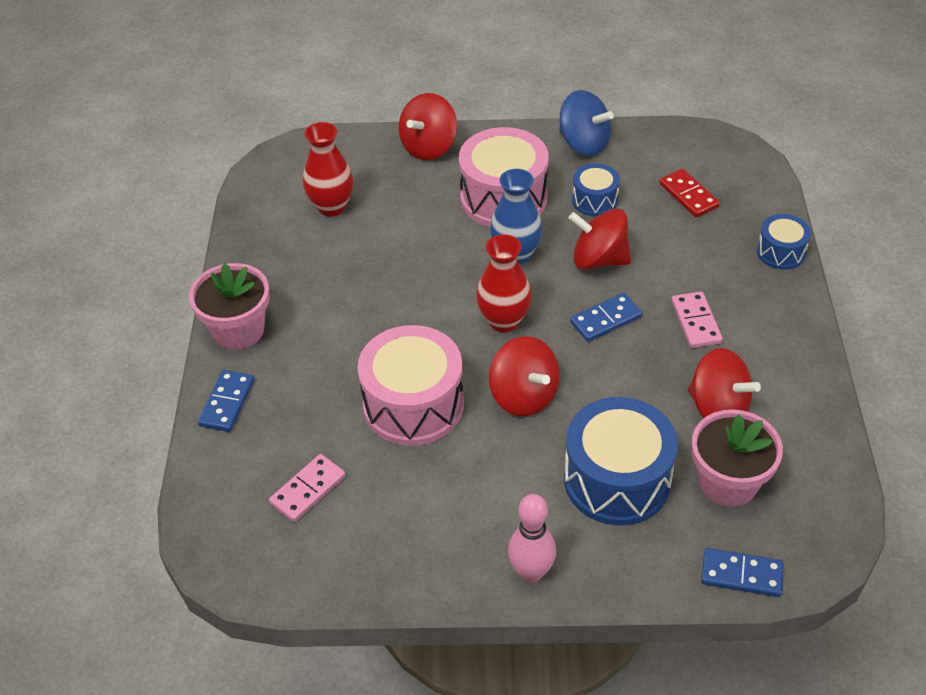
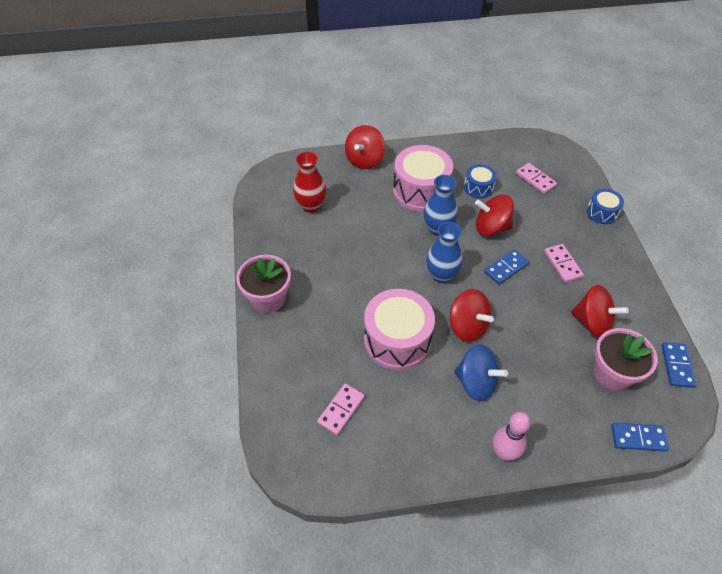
camera: 10 degrees left, 5 degrees up
blue domino [198,370,254,432] -> blue domino moved to [662,342,696,388]
red vase [476,234,531,332] -> blue vase [426,222,463,283]
blue spinning top [559,90,614,156] -> blue spinning top moved to [454,344,508,401]
blue drum [564,397,678,525] -> none
red domino [659,169,720,217] -> pink domino [516,163,557,194]

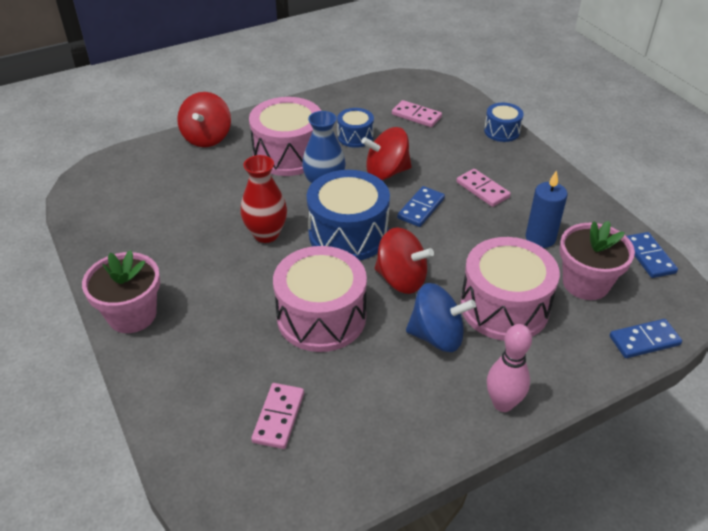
camera: 20 degrees left, 10 degrees down
red vase [293,152,326,213] -> red vase moved to [241,155,287,243]
blue vase [426,222,463,283] -> blue drum [307,170,390,260]
red spinning top [571,285,629,338] -> blue candle [526,170,568,248]
none -> pink drum [461,237,560,341]

